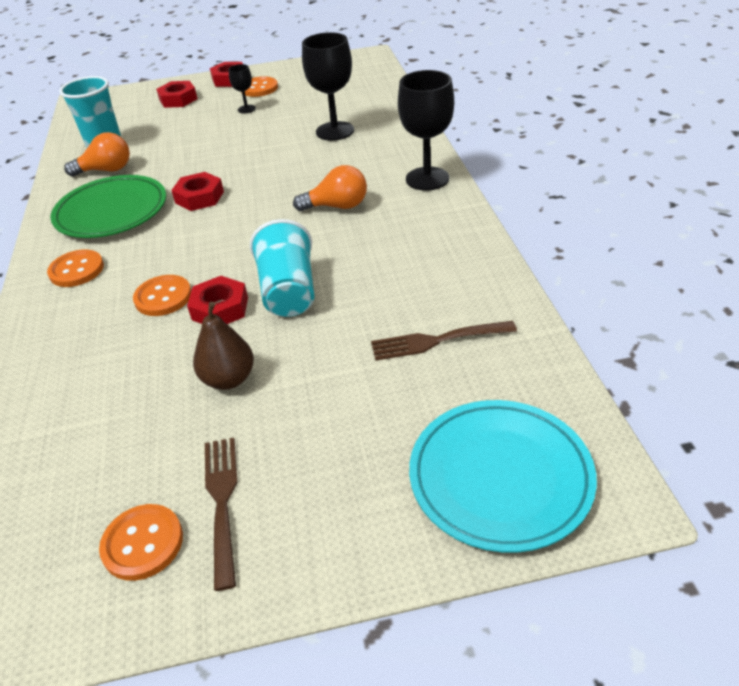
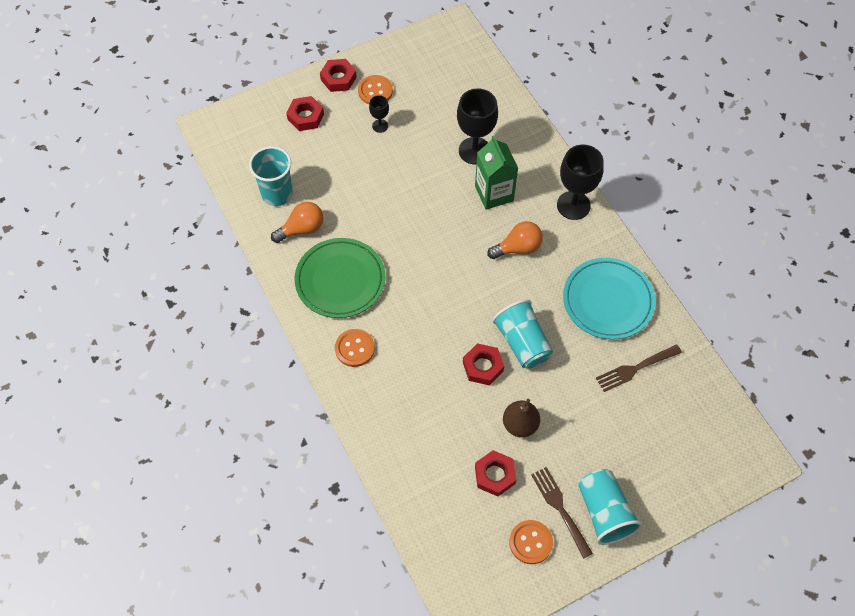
camera: 20 degrees left, 20 degrees up
orange button [133,275,191,316] -> none
red nut [171,172,224,211] -> red nut moved to [475,450,516,497]
turquoise plate [409,400,597,553] -> turquoise plate moved to [563,258,655,340]
none -> green carton [475,136,519,210]
none -> turquoise cup [578,469,642,545]

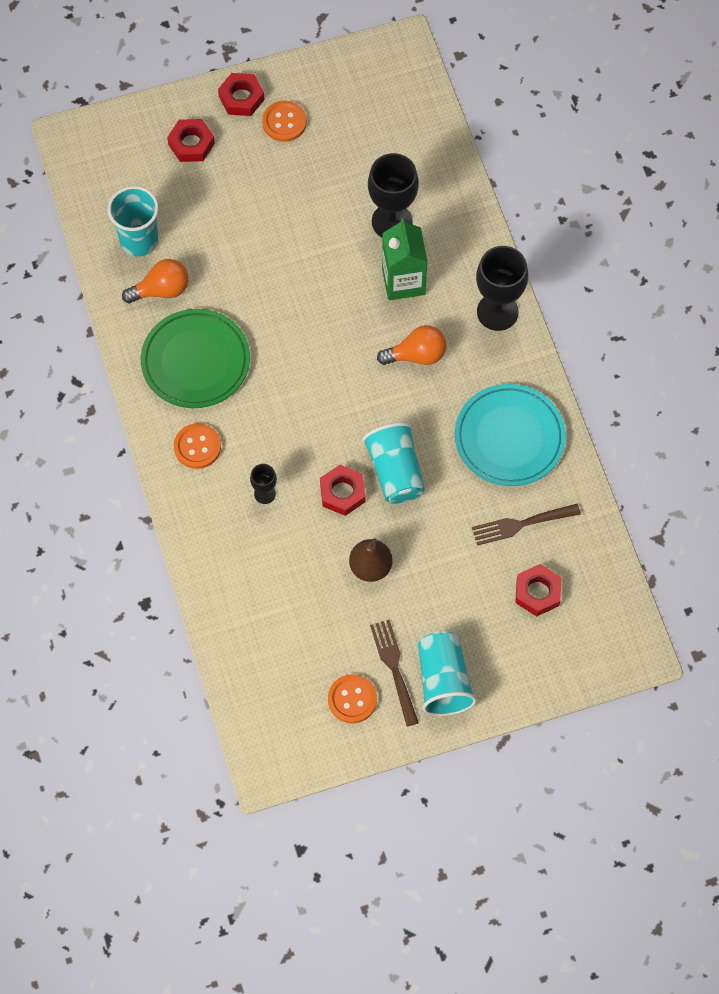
camera: 10 degrees right, 5 degrees up
black goblet [369,95,389,133] -> black goblet moved to [250,464,277,504]
red nut [475,450,516,497] -> red nut moved to [515,564,562,616]

